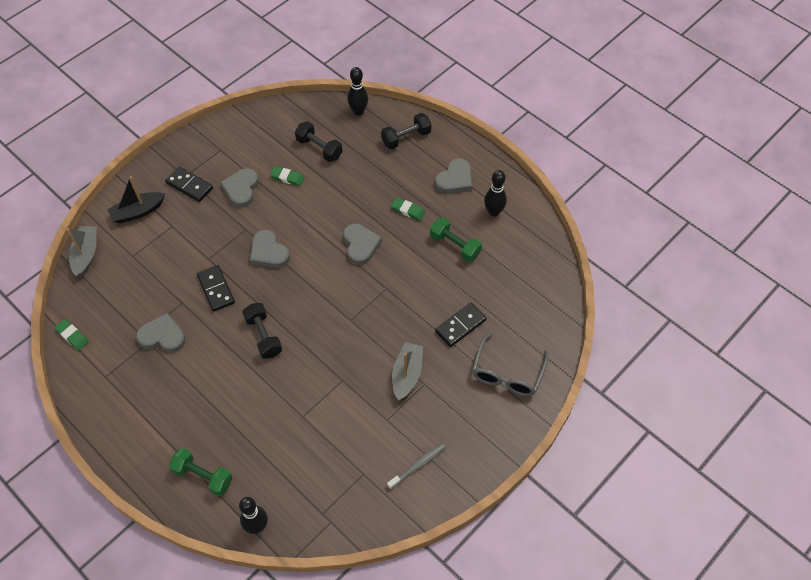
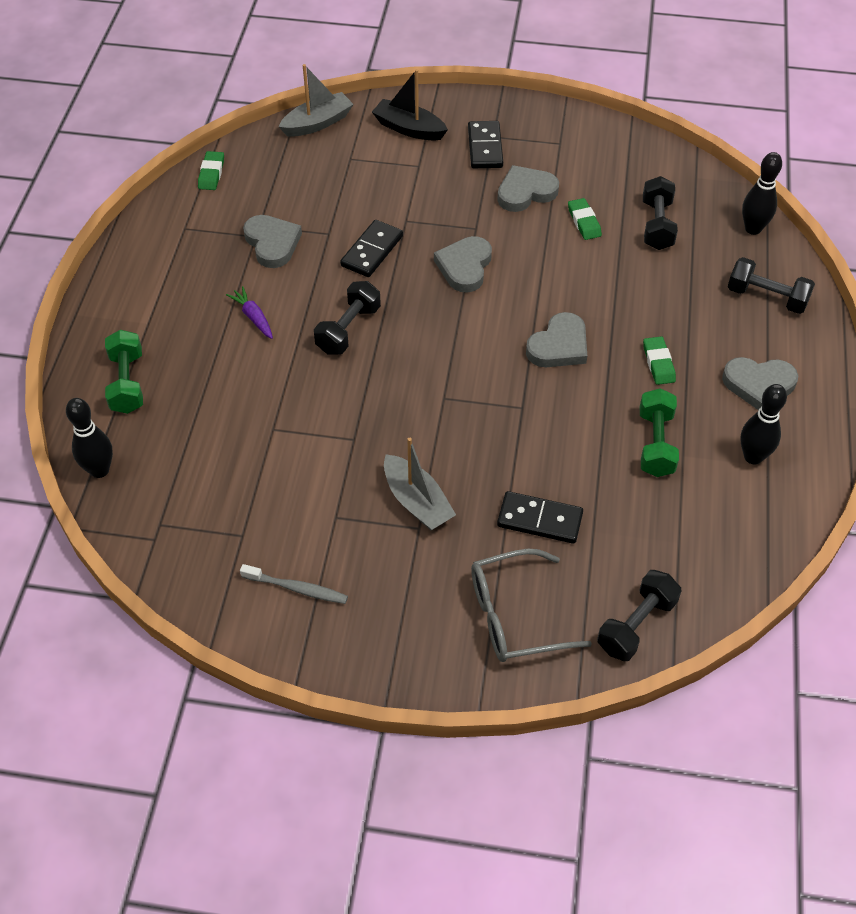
camera: 55 degrees right, 5 degrees down
grey boat [392,342,423,401] -> grey boat turned 75 degrees clockwise [384,438,456,530]
none -> purple carrot [226,286,273,339]
none -> black dumbbell [597,570,682,661]

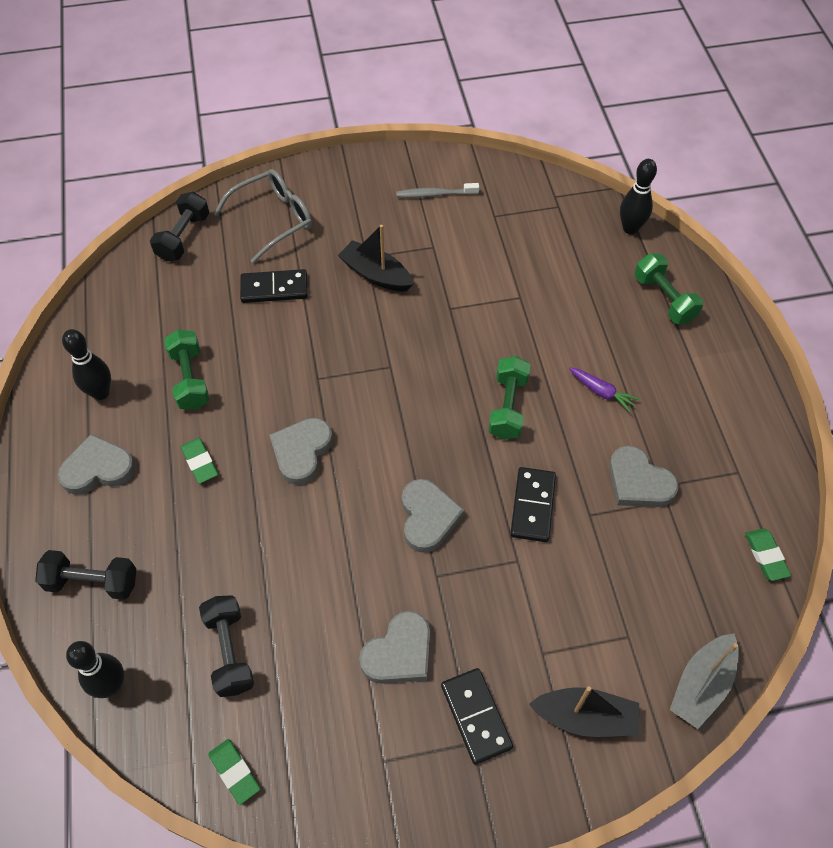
camera: 160 degrees right, 5 degrees up
black dumbbell [314,281,381,354] -> green dumbbell [488,356,531,440]
grey boat [384,438,456,530] -> black boat [338,225,413,291]
green eraser [568,198,602,240] -> green eraser moved to [208,739,260,805]

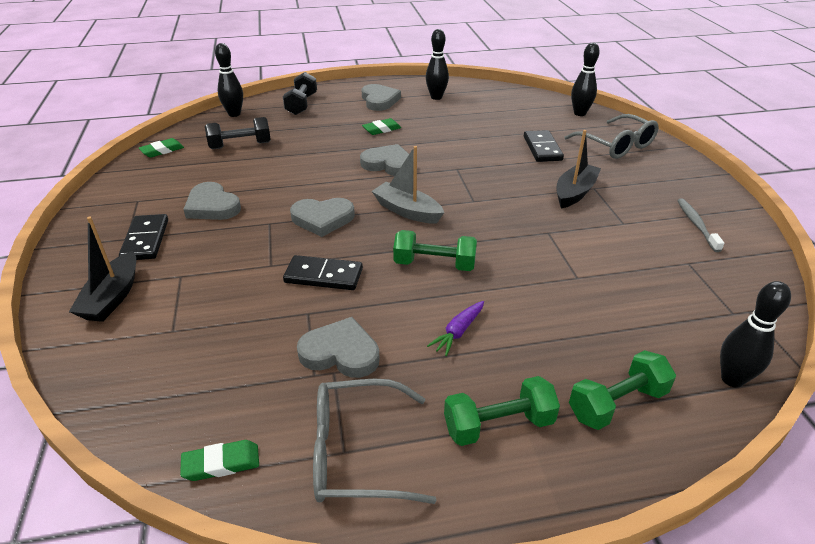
camera: 90 degrees right, 20 degrees down
black dumbbell [150,192,209,261] -> black bowling pin [571,43,600,116]
green dumbbell [164,330,210,410] -> green dumbbell moved to [444,376,560,446]
black domino [441,668,513,765] -> black domino turned 75 degrees counterclockwise [119,214,168,260]
grey heart [609,445,679,507] -> grey heart turned 60 degrees clockwise [297,317,380,378]
grey boat [670,633,739,729] -> grey boat moved to [372,146,444,224]
none -> grey glasses [313,379,437,504]

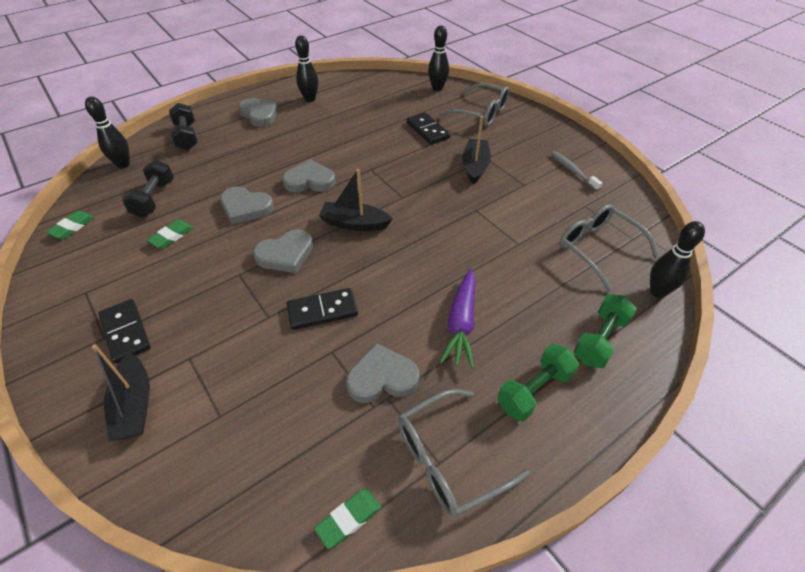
camera: 25 degrees left, 10 degrees up
grey heart [183,182,241,220] -> grey heart moved to [220,187,274,225]
black dumbbell [205,117,271,149] -> black dumbbell turned 45 degrees counterclockwise [122,160,174,218]
green eraser [362,118,401,135] -> green eraser moved to [147,220,193,249]
grey boat [372,146,444,224] -> black boat [319,169,393,231]
green dumbbell [393,230,477,271] -> none
purple carrot [427,301,484,356] -> purple carrot [439,269,475,369], size x1.67
none -> grey glasses [559,204,660,291]

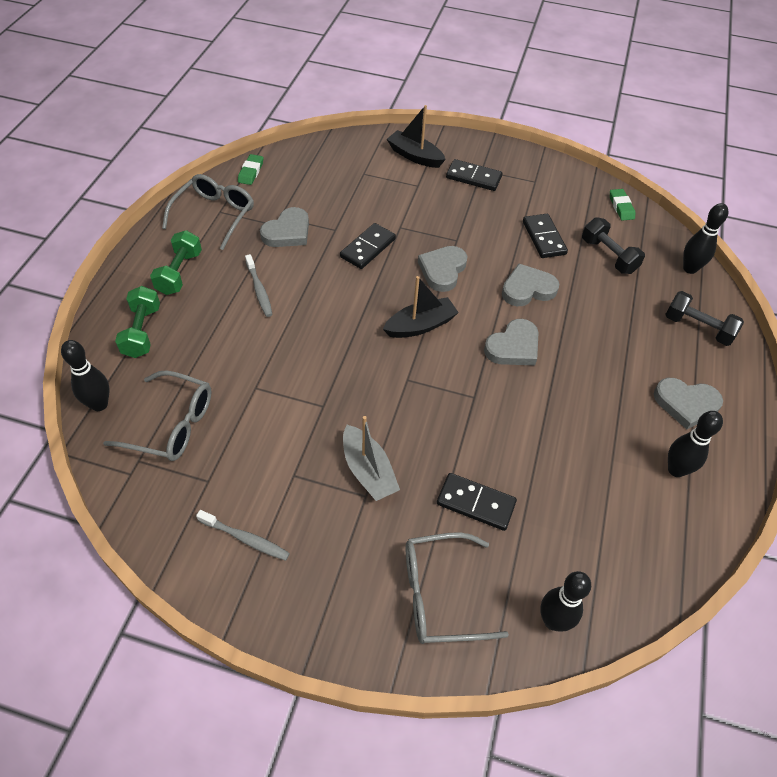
camera: 140 degrees right, 5 degrees up
green eraser [147,220,193,249] -> black domino [523,214,568,258]
purple carrot [439,269,475,369] -> grey toothbrush [245,254,273,317]
black boat [462,116,491,184] -> grey boat [343,416,400,501]

